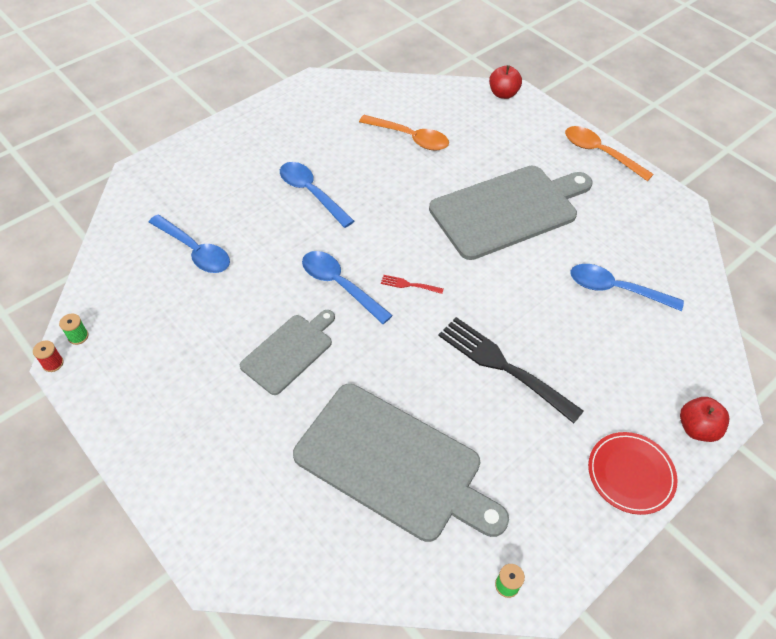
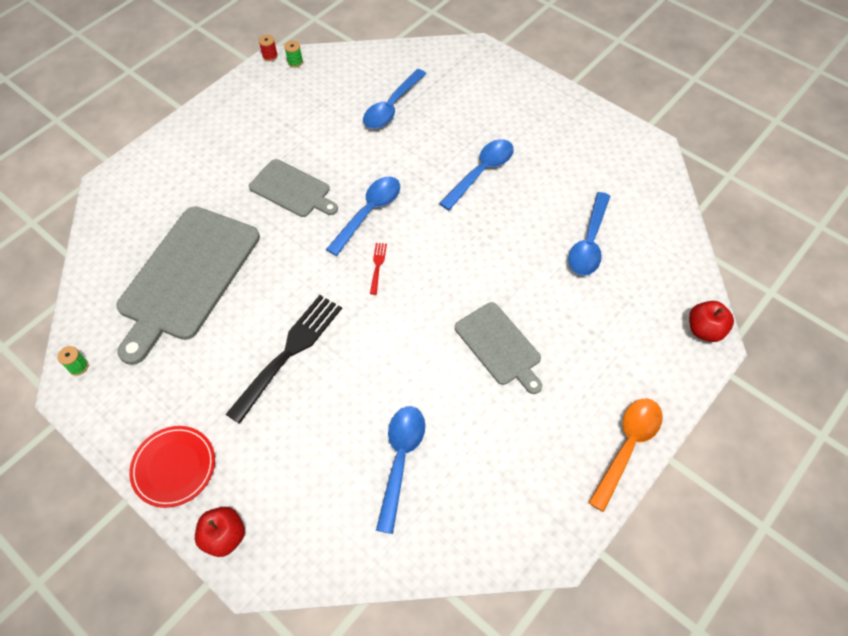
camera: 85 degrees right, 5 degrees up
orange spoon [359,115,449,151] -> blue spoon [568,192,610,276]
grey cutting board [429,166,593,260] -> grey cutting board [455,302,542,394], size x0.55

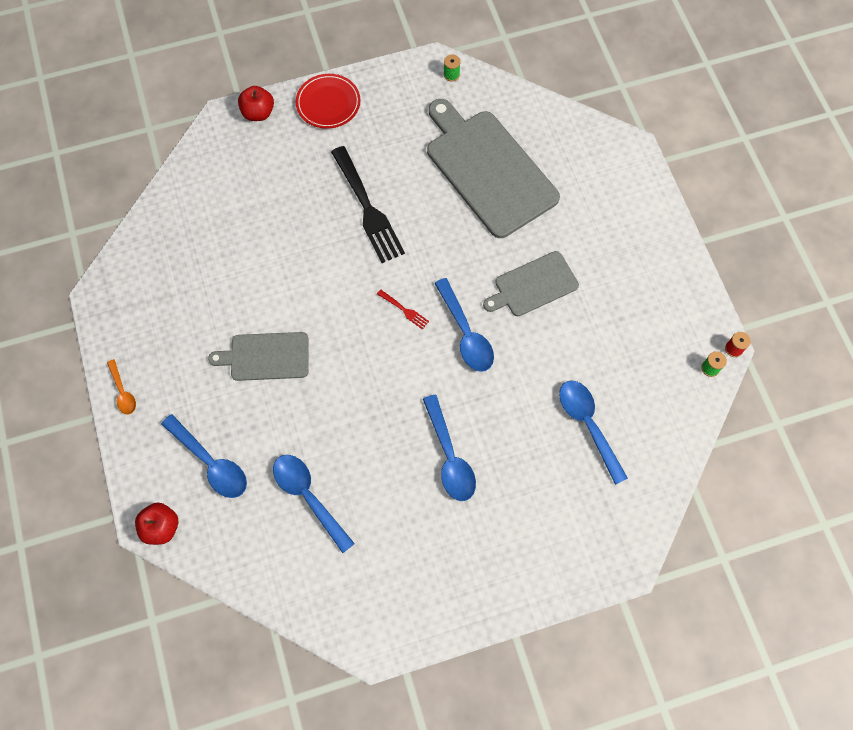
camera: 120 degrees right, 10 degrees up
blue spoon [376,406,425,534] -> blue spoon moved to [161,414,247,498]
orange spoon [588,398,663,512] -> orange spoon [107,359,136,415], size x0.57

